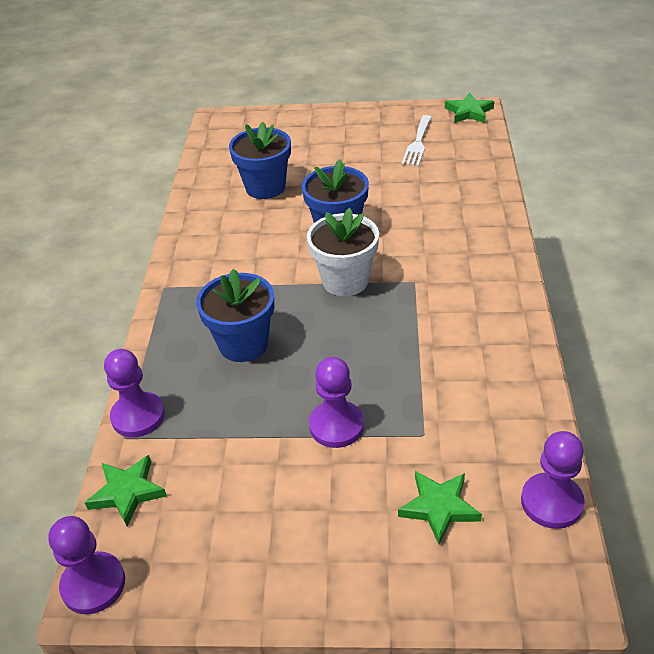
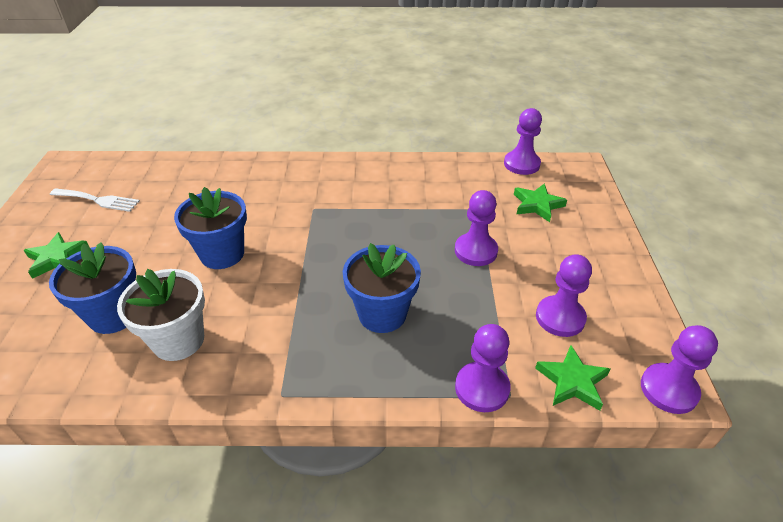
camera: 95 degrees left, 0 degrees up
white flower pot [307,208,379,296] -> white flower pot moved to [117,269,205,361]
green star [445,93,494,123] -> green star moved to [24,232,88,279]
none -> purple pawn [536,254,592,337]

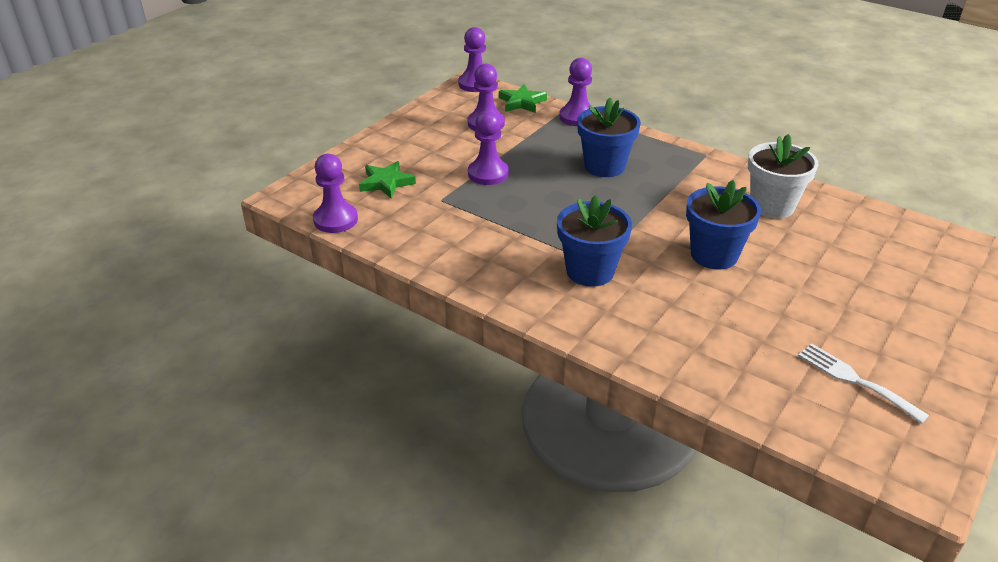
camera: 145 degrees left, 5 degrees down
green star [24,232,88,279] -> none
blue flower pot [49,242,136,334] -> blue flower pot moved to [557,195,632,287]

